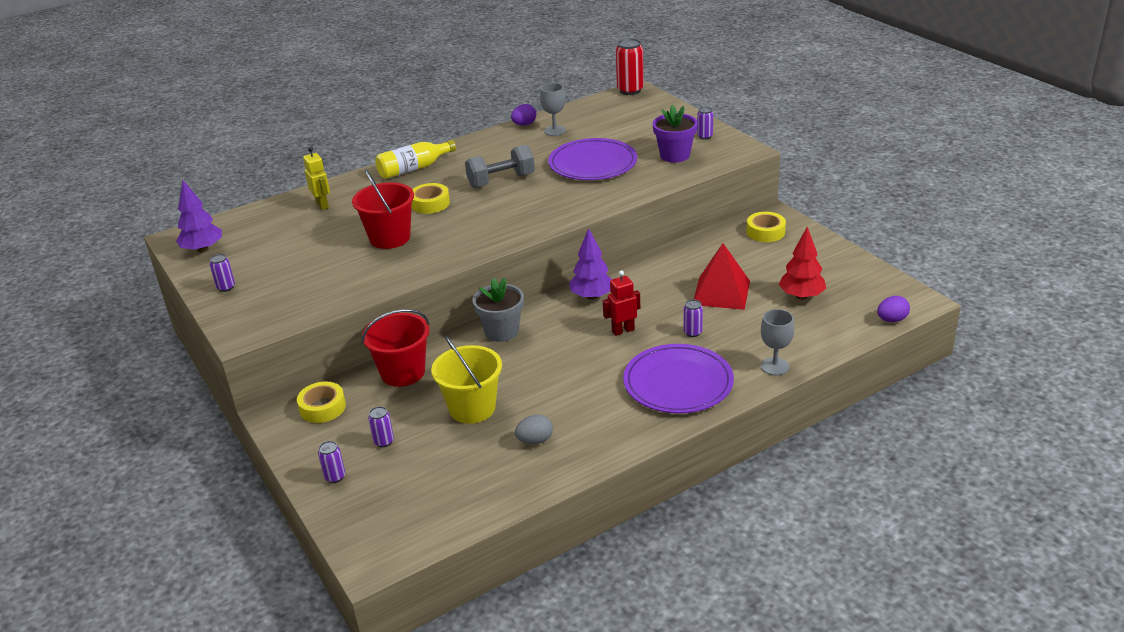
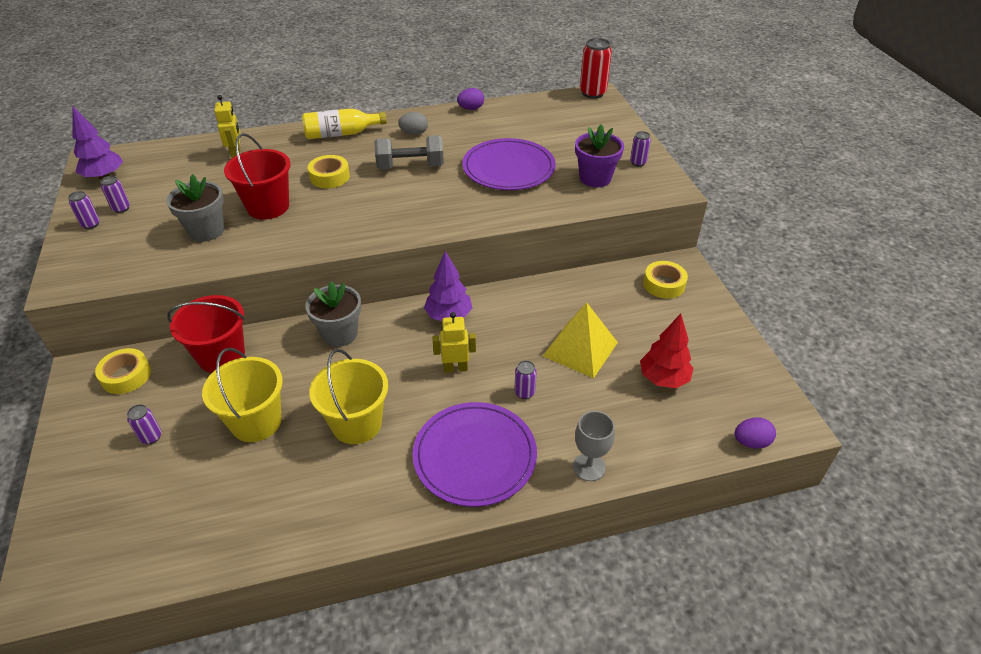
camera: 15 degrees right, 10 degrees up
purple can [318,441,345,483] -> purple can moved to [100,176,130,213]
grey egg [515,415,553,444] -> grey egg moved to [398,112,428,135]
grey goblet [540,83,566,136] -> none
red robot [603,270,640,336] -> yellow robot [432,312,476,373]
red pyramid [694,243,750,310] -> yellow pyramid [543,302,618,378]
none -> grey flower pot [166,174,224,242]
none -> yellow bucket [309,349,388,444]

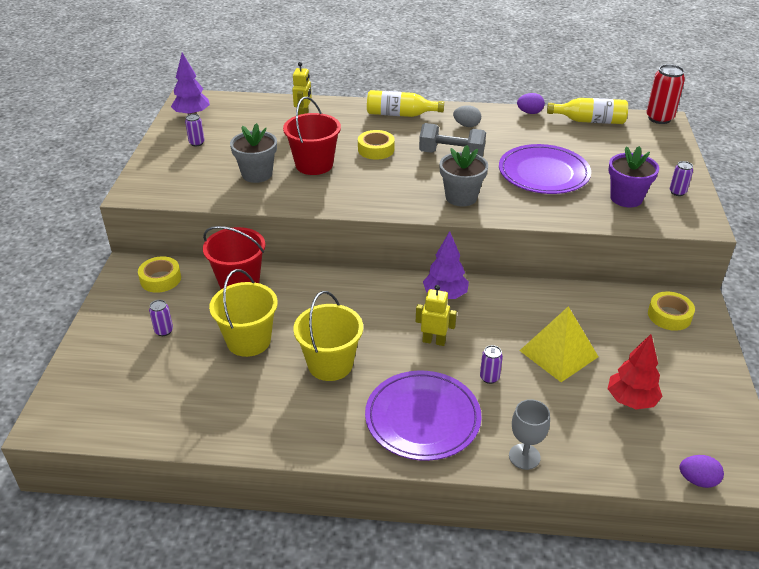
camera: 20 degrees right, 5 degrees down
purple can [68,191,100,229] -> none
grey flower pot [305,281,361,347] -> grey flower pot moved to [439,145,488,207]
none -> yellow bottle [547,98,628,124]

